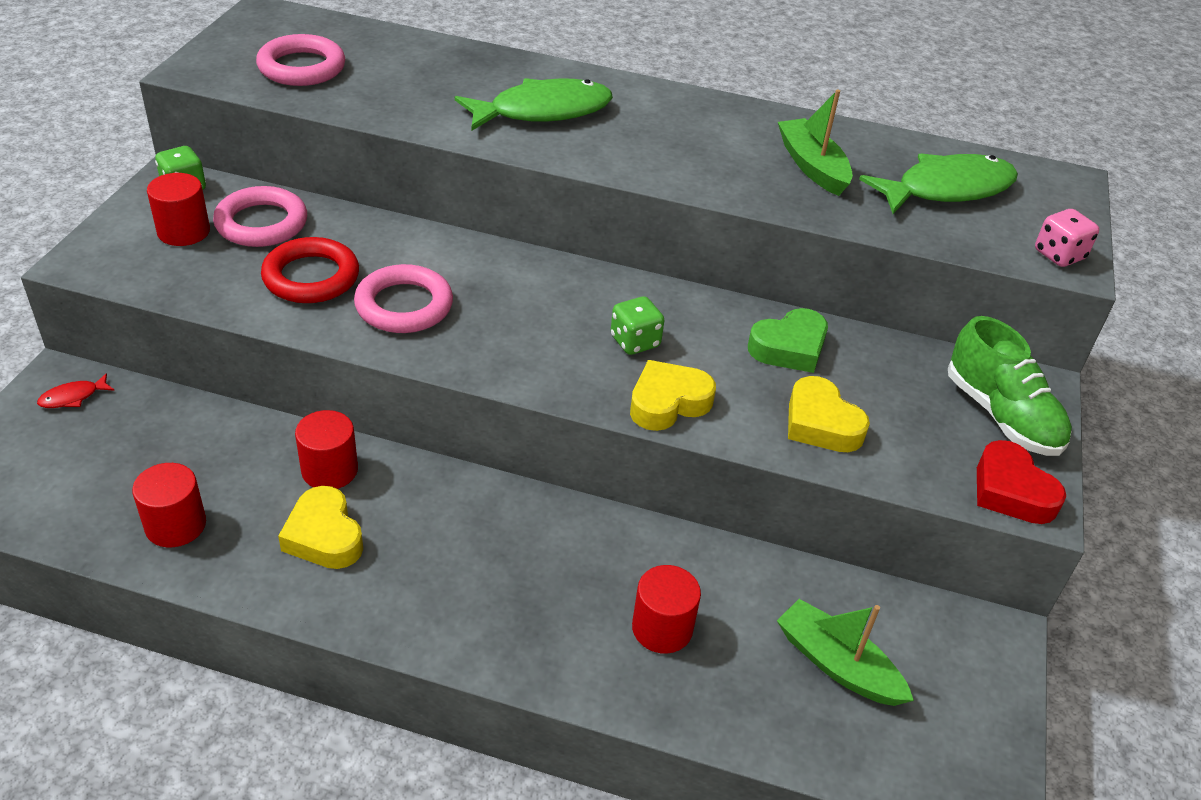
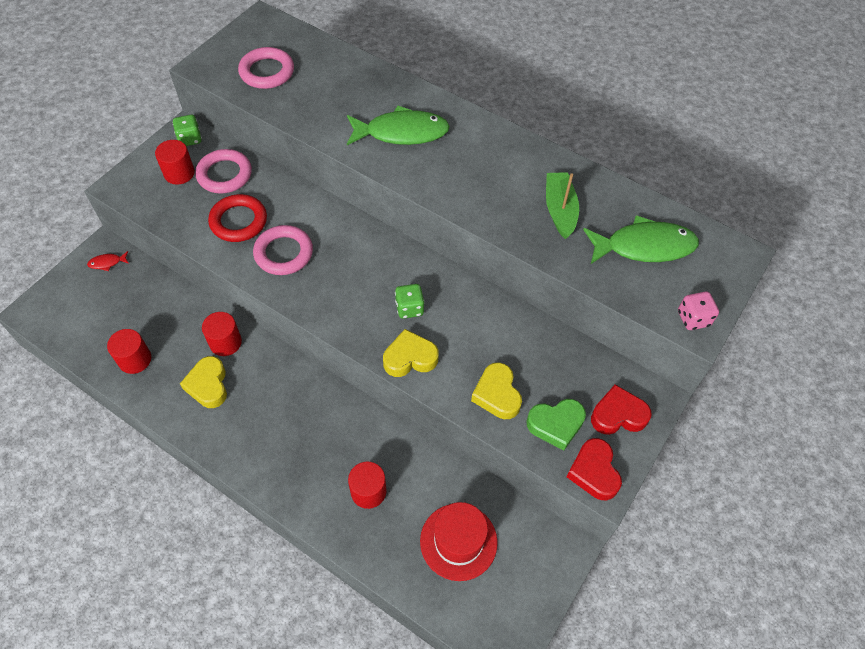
camera: 20 degrees right, 15 degrees up
green heart [748,308,828,373] -> green heart moved to [526,399,586,450]
green boat [777,599,914,706] -> red hat [420,502,498,581]
green shoe [948,316,1072,456] -> red heart [591,385,652,435]

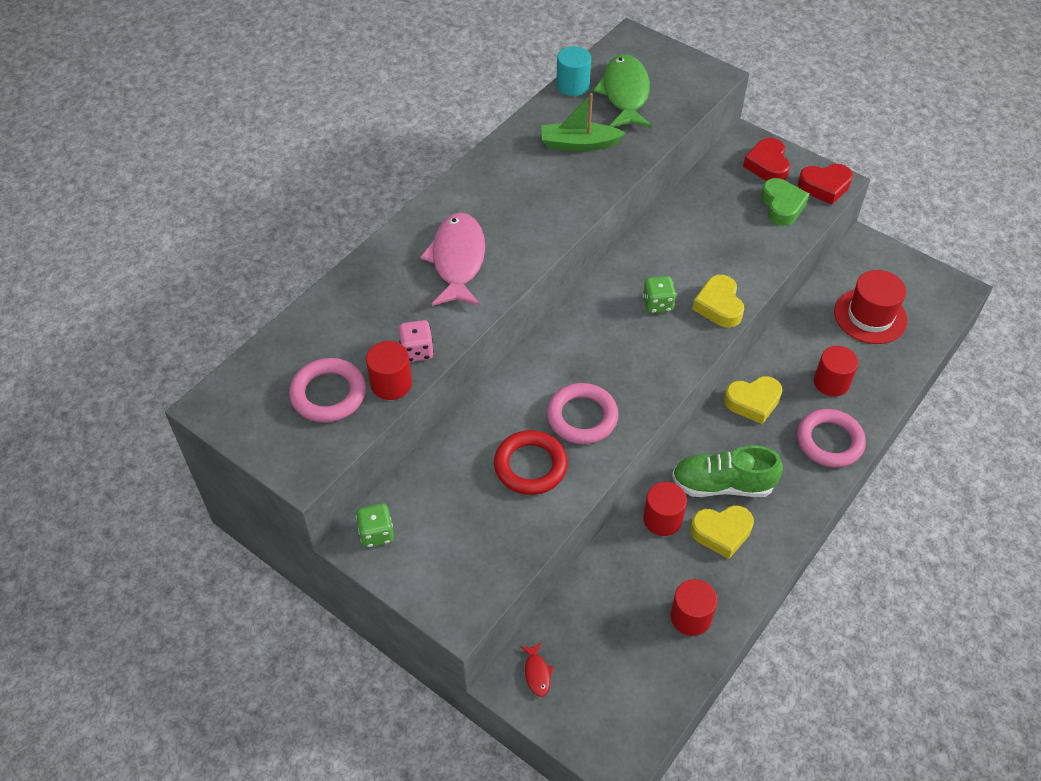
camera: 85 degrees left, 5 degrees down
red cylinder [155,140,195,185] -> red cylinder moved to [366,341,412,400]
pink ring [195,149,252,194] -> pink ring moved to [797,409,866,467]
green fish [347,106,450,145] -> pink fish [420,213,485,306]
yellow heart [471,362,522,419] -> yellow heart moved to [724,376,783,424]
pink dice [678,291,719,330] -> pink dice moved to [398,320,434,362]
none -> turquoise cylinder [556,46,591,96]
none -> green shoe [672,445,783,497]

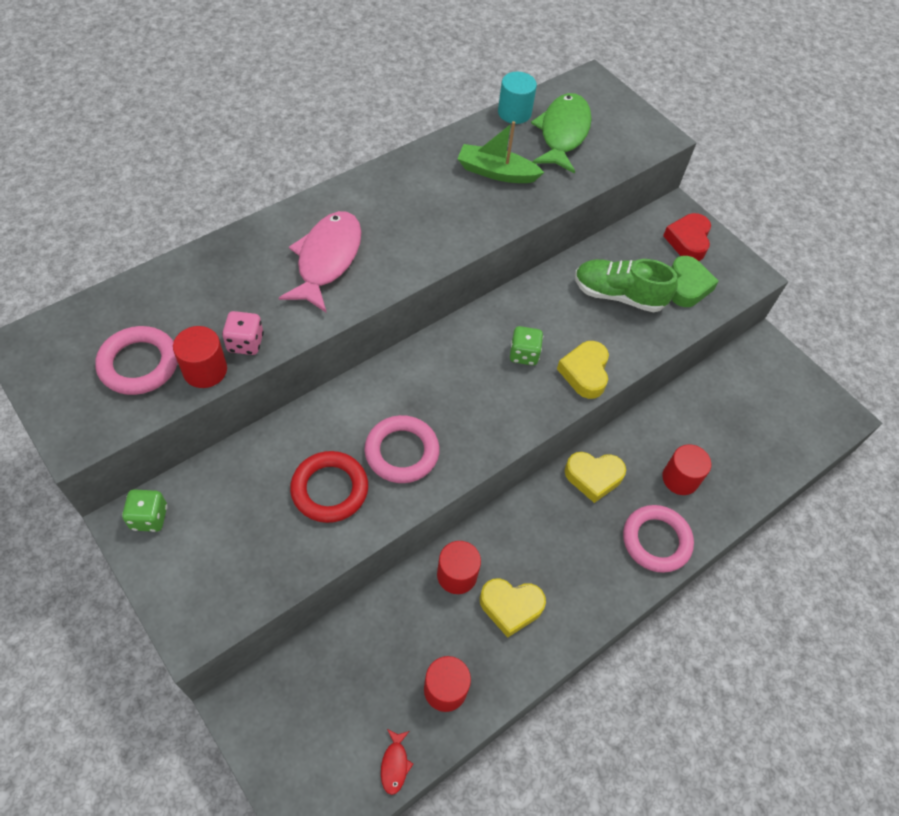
camera: 10 degrees right, 5 degrees up
red fish [520,643,554,697] -> red fish moved to [381,729,413,795]
green shoe [672,445,783,497] -> green shoe moved to [575,259,678,312]
red heart [798,164,853,205] -> none
red hat [834,270,908,344] -> none

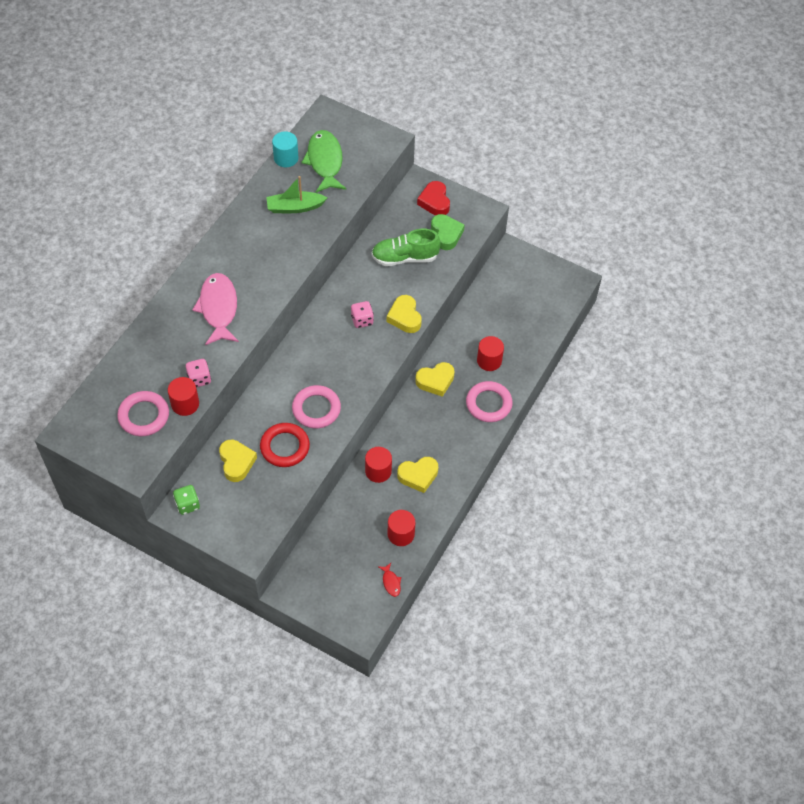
camera: 20 degrees left, 0 degrees up
green dice [510,326,543,365] -> pink dice [351,301,374,328]
none -> yellow heart [219,440,257,482]

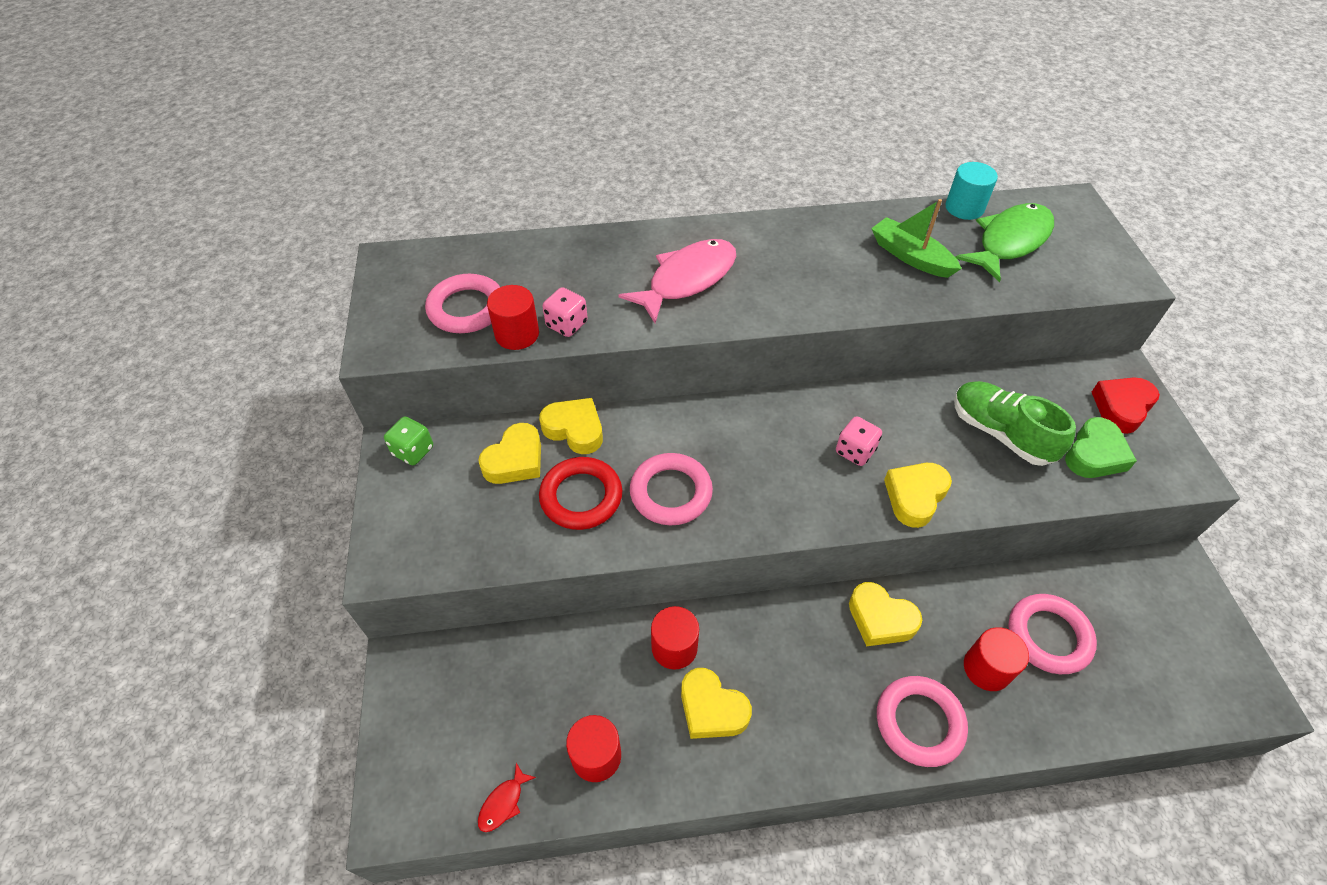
camera: 55 degrees right, 5 degrees down
none -> yellow heart [539,398,603,454]
none -> pink ring [1008,594,1097,674]

